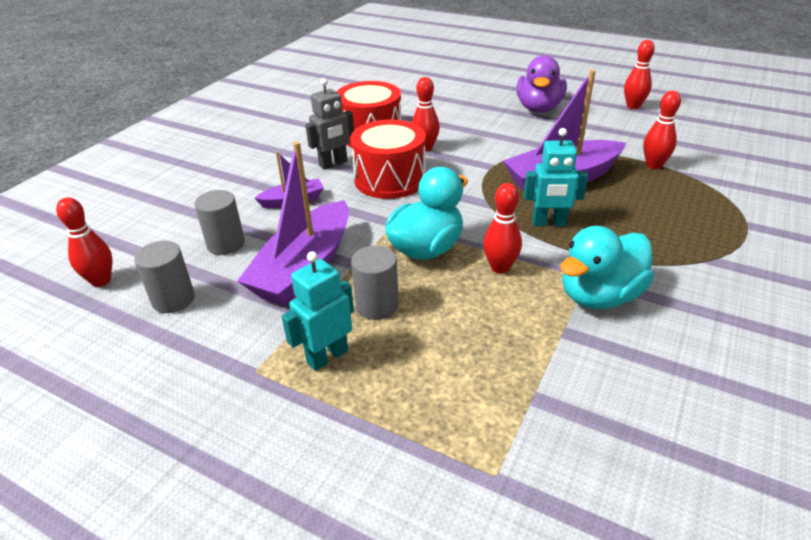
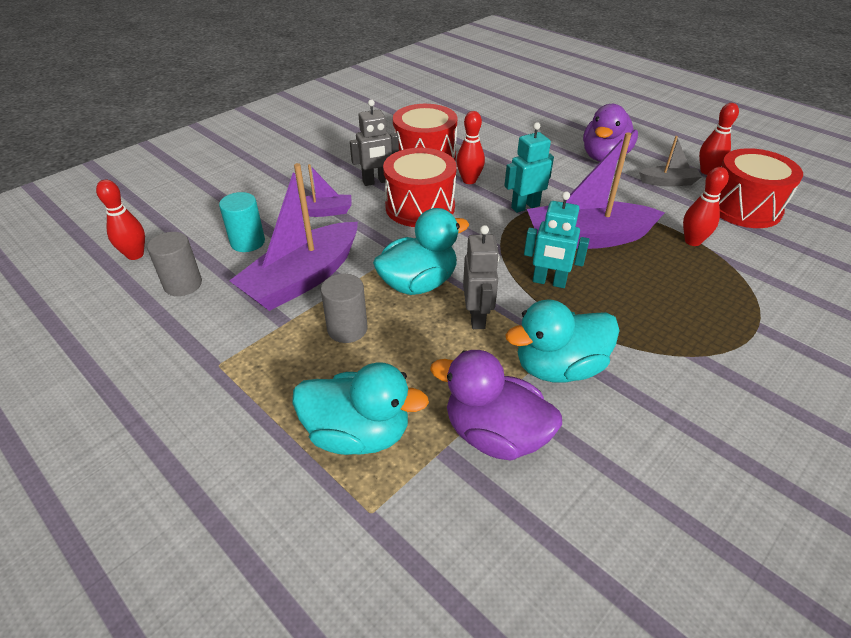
camera: 15 degrees right, 5 degrees up
grey cylinder [194,190,245,255] -> turquoise cylinder [219,192,265,252]
turquoise robot [282,251,354,371] -> turquoise robot moved to [504,122,554,213]
red bowling pin [483,183,522,274] -> grey robot [463,225,500,329]
none -> turquoise duck [292,362,429,455]
none -> purple duck [430,350,562,460]
none -> grey boat [639,136,702,187]
none -> red drum [719,148,803,228]

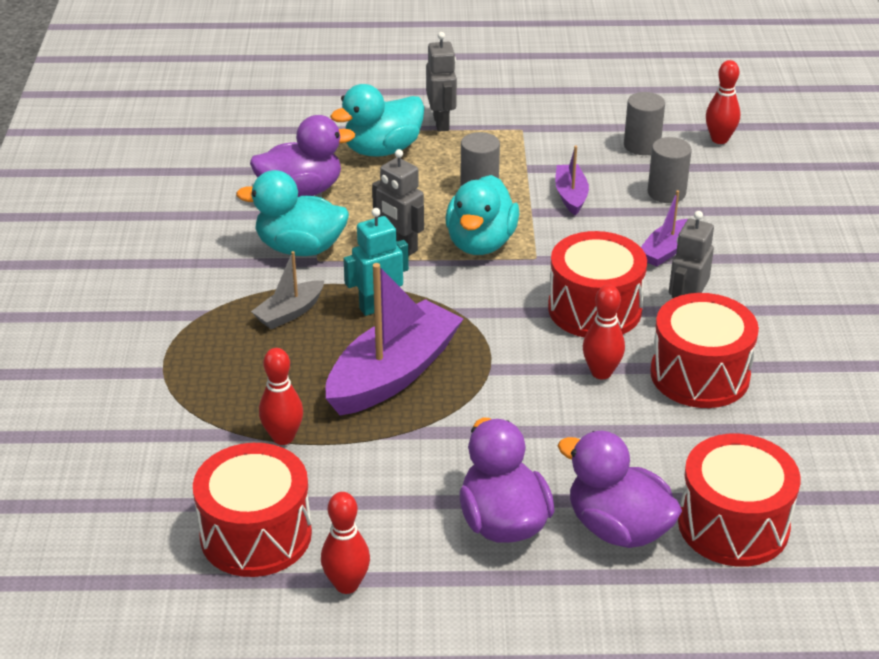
camera: 135 degrees right, 5 degrees down
turquoise cylinder [219,192,265,252] -> grey cylinder [648,137,692,203]
purple boat [229,163,358,311] -> purple boat [555,146,589,216], size x0.50
turquoise robot [504,122,554,213] -> none
turquoise duck [506,299,620,383] -> turquoise duck turned 105 degrees counterclockwise [236,170,349,256]
grey boat [639,136,702,187] -> grey boat moved to [251,251,324,329]
none -> grey robot [426,32,457,132]
none -> purple duck [558,431,682,548]
none -> red drum [678,434,801,567]

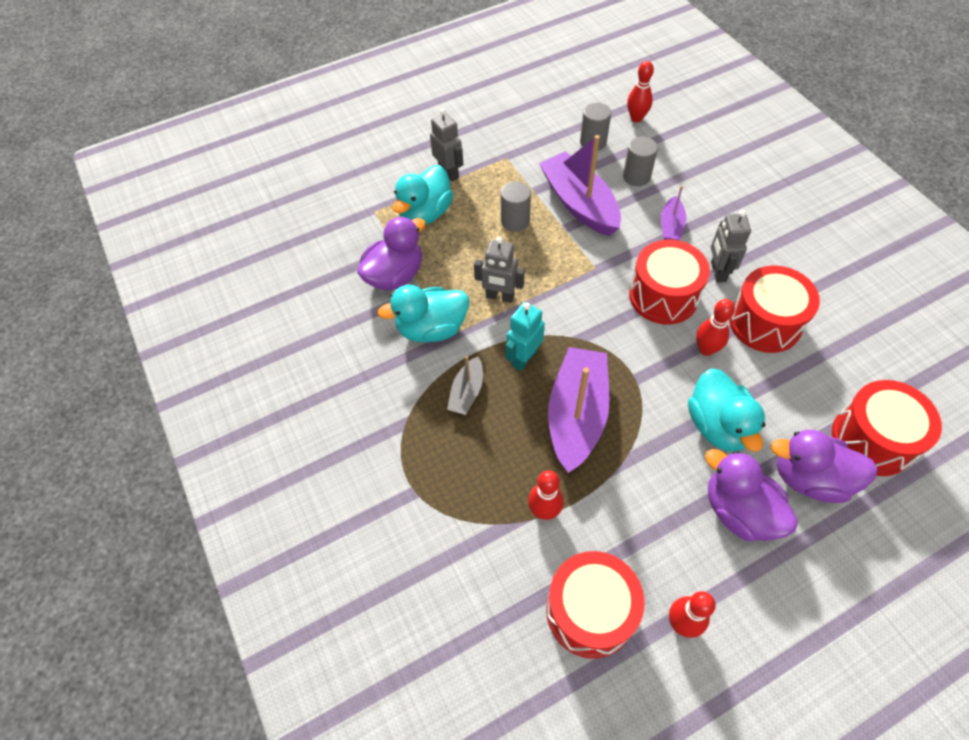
camera: 25 degrees left, 20 degrees up
turquoise duck [446,175,519,255] -> turquoise duck moved to [688,369,765,452]
purple boat [555,146,589,216] -> purple boat [539,135,621,236], size x1.99

